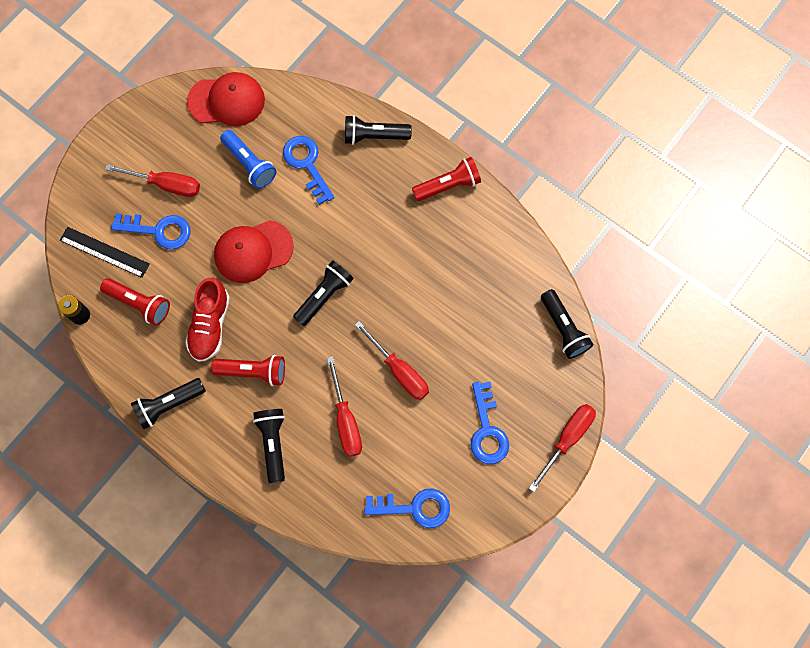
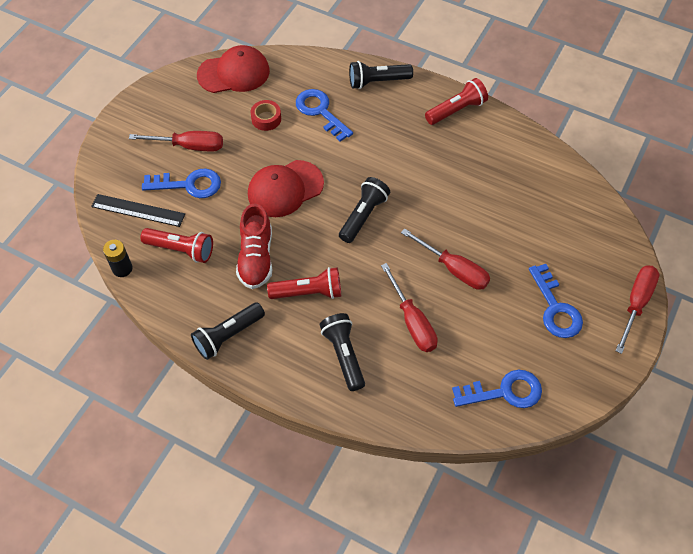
camera: 10 degrees left, 15 degrees down
blue flashlight [220,130,277,189] -> red tape [250,100,281,131]
black flashlight [541,289,593,359] -> none

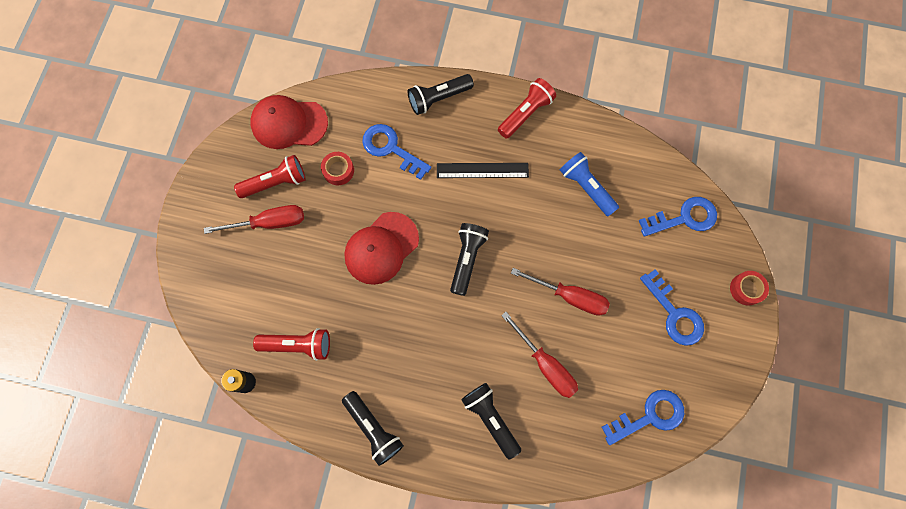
camera: 15 degrees left, 15 degrees up
black ruler [91,194,185,227] -> black ruler moved to [437,163,529,178]
blue key [142,169,221,198] -> blue key moved to [639,197,717,236]
black flashlight [191,302,265,360] -> black flashlight turned 75 degrees counterclockwise [342,391,404,466]
red cap [197,45,270,93] -> red cap turned 150 degrees counterclockwise [250,95,328,149]
red shoe [236,203,272,289] -> none
red flashlight [267,267,341,299] -> red flashlight moved to [234,155,306,198]
red screwdriver [616,265,659,354] -> red tape [730,271,769,306]
none -> blue flashlight [560,152,619,216]

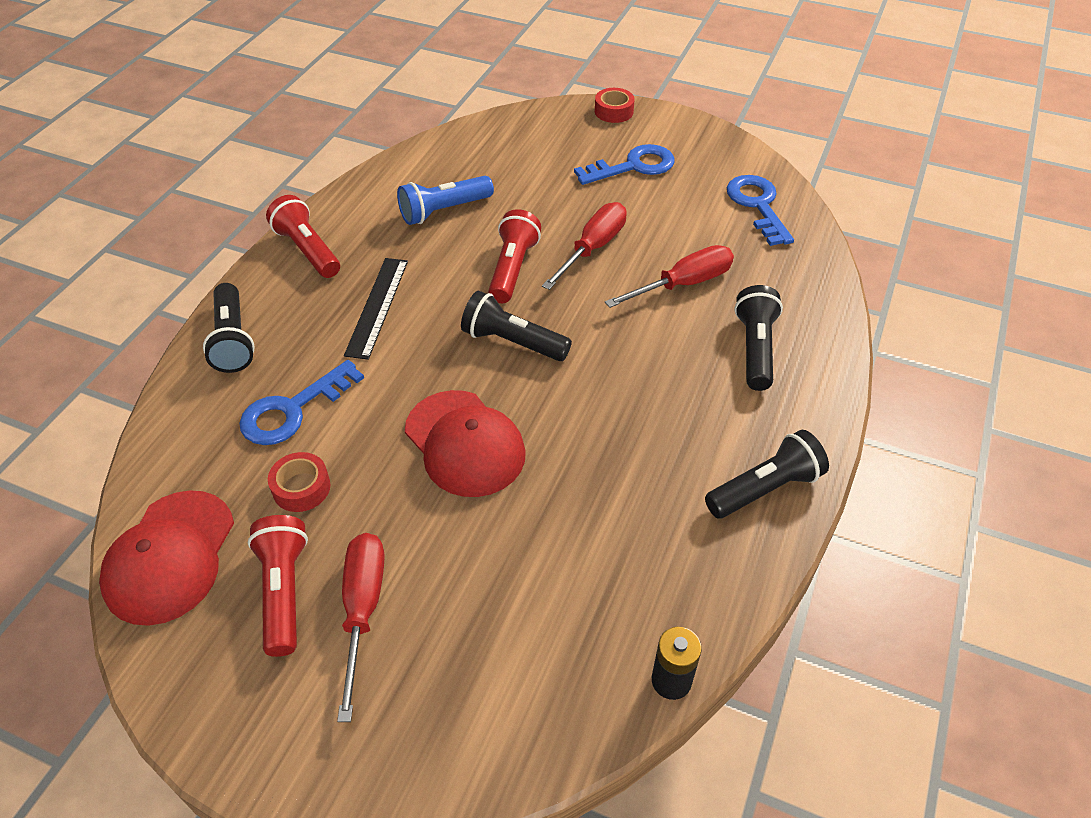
camera: 80 degrees left, 25 degrees down
red flashlight [253,328,330,361] -> red flashlight moved to [488,209,541,303]
black flashlight [461,383,521,460] -> black flashlight turned 120 degrees clockwise [734,285,783,391]
blue key [639,197,717,236] -> none

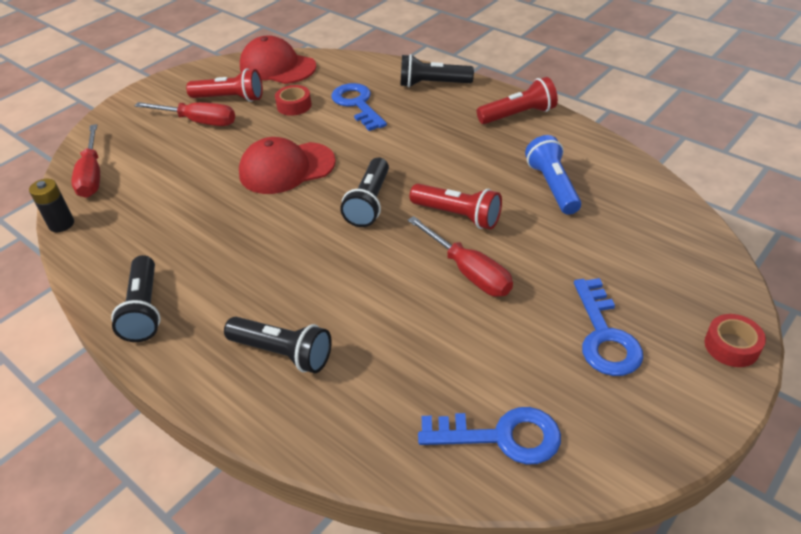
camera: 110 degrees right, 5 degrees down
black ruler [344,258,408,360] -> none
black flashlight [461,291,572,361] -> black flashlight turned 150 degrees clockwise [340,158,389,227]
red screwdriver [605,245,734,308] -> red screwdriver moved to [71,124,100,198]

